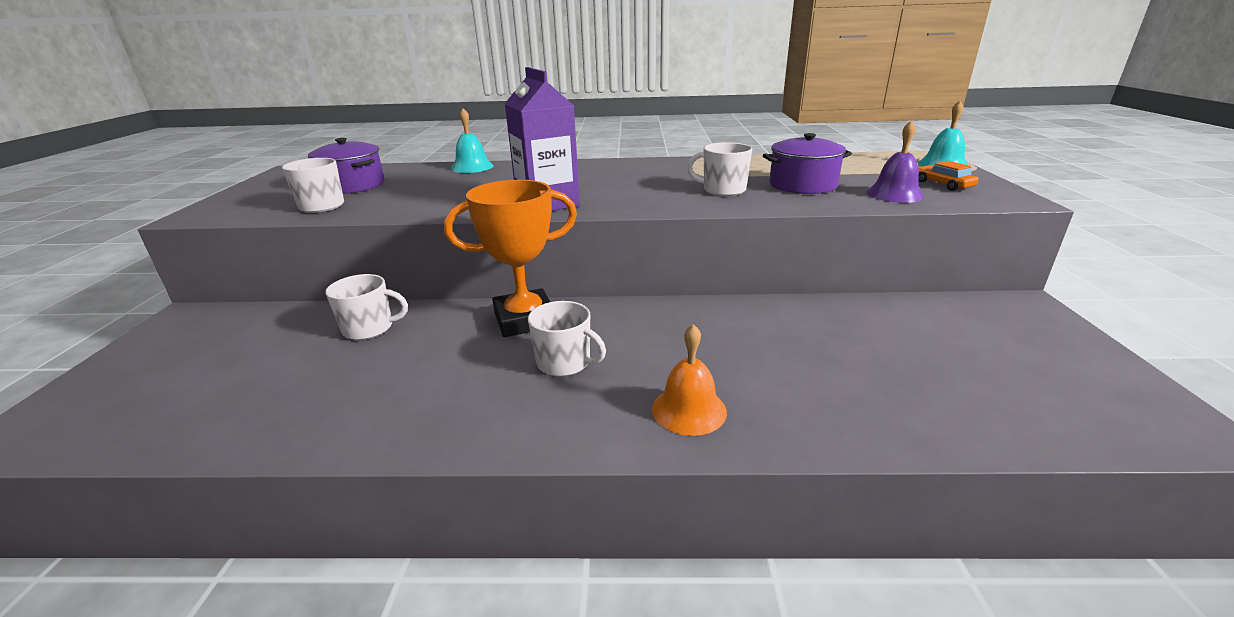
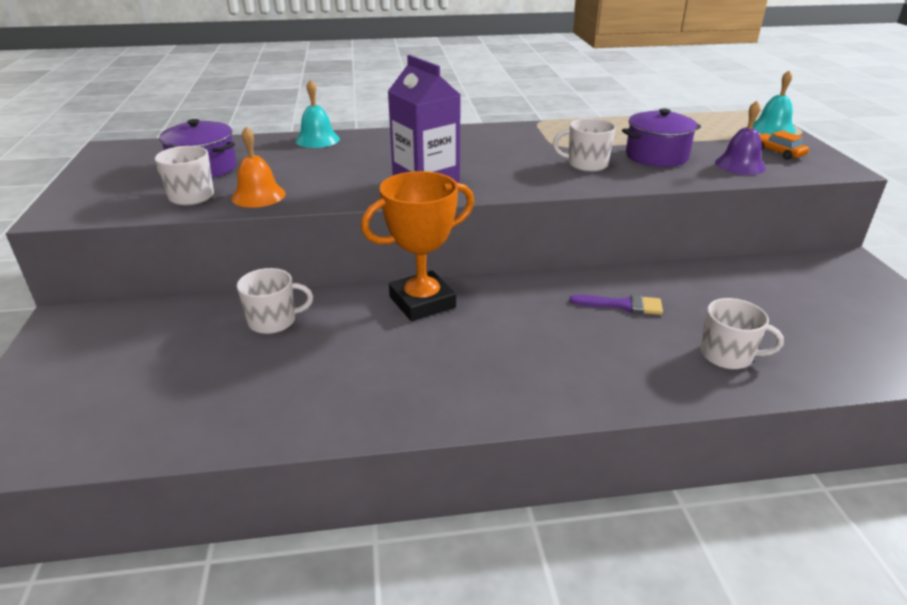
camera: 10 degrees left, 5 degrees up
white mug [528,301,606,376] -> white mug moved to [700,298,784,369]
orange bell [652,324,727,436] -> orange bell moved to [231,127,286,208]
none -> purple brush [569,294,663,315]

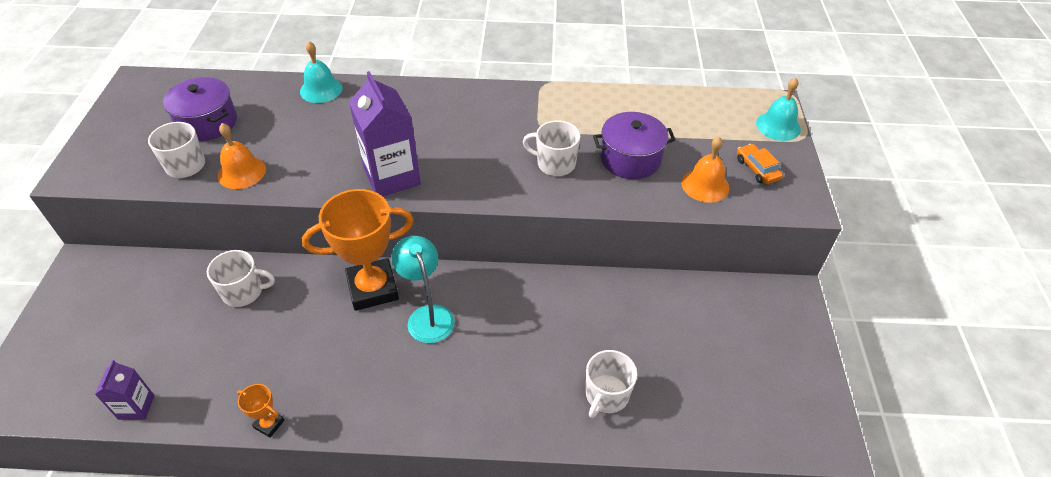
camera: 10 degrees right, 15 degrees up
purple brush [569,294,663,315] -> none
white mug [700,298,784,369] -> white mug turned 90 degrees clockwise [586,350,637,418]
purple bell [715,101,766,175] -> orange bell [681,137,729,203]
none -> purple carton [95,360,154,420]
none -> orange trophy [237,384,284,438]
none -> turquoise lamp [391,236,455,343]

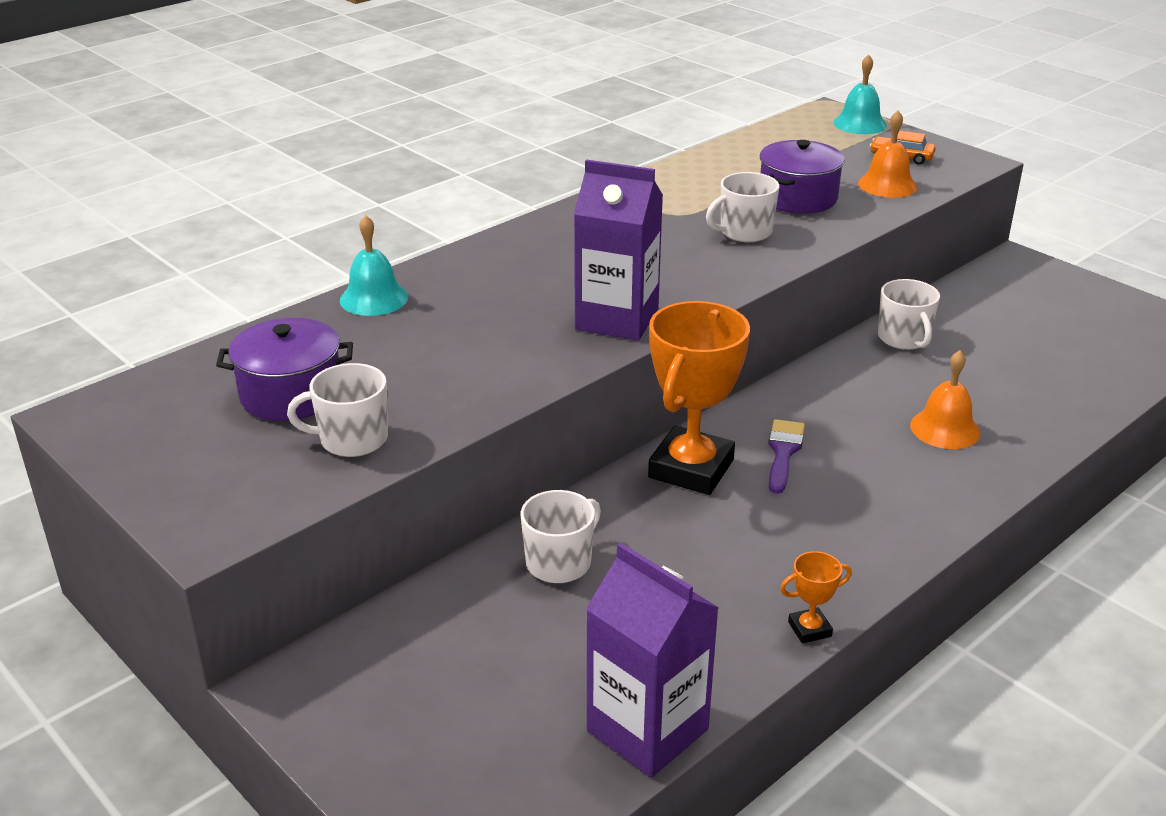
camera: 45 degrees left, 15 degrees down
purple carton [95,360,154,420] -> purple carton [586,542,719,778], size x1.90
orange bell [218,123,266,189] -> orange bell moved to [910,350,980,449]
turquoise lamp [391,236,455,343] -> purple brush [768,419,805,494]
white mug [586,350,637,418] -> white mug moved to [878,279,940,350]

